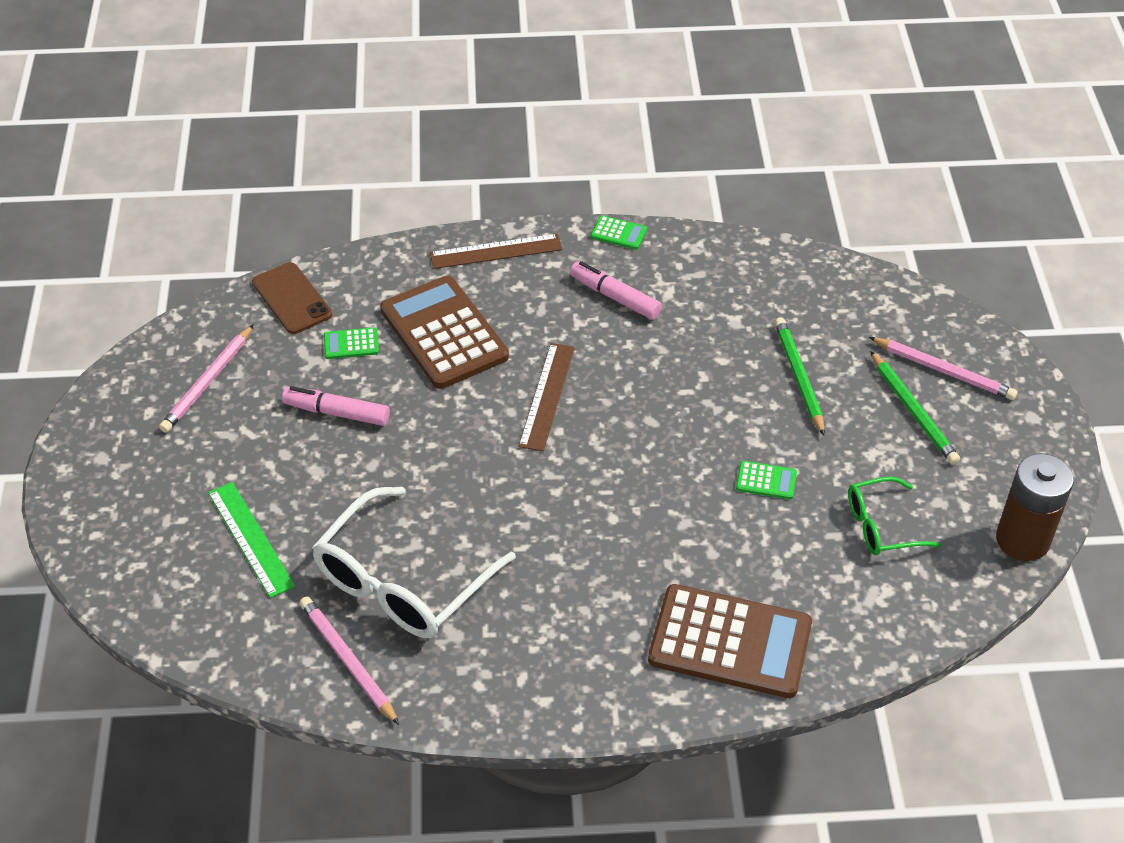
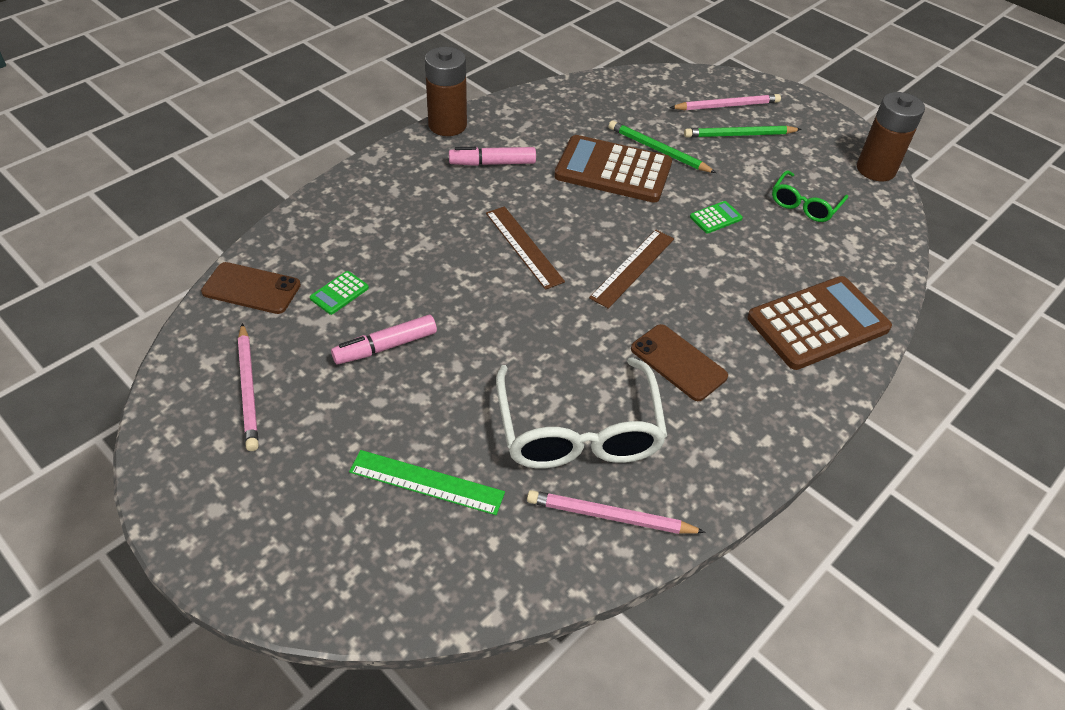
camera: 45 degrees left, 0 degrees up
brown calculator [380,276,509,389] -> brown calculator moved to [554,135,672,203]
brown ruler [430,234,562,269] -> brown ruler moved to [589,230,674,309]
green calculator [591,215,647,250] -> brown battery [425,47,467,136]
green pencil [870,351,960,465] -> green pencil turned 150 degrees clockwise [684,126,802,138]
none -> brown phone [631,324,728,401]

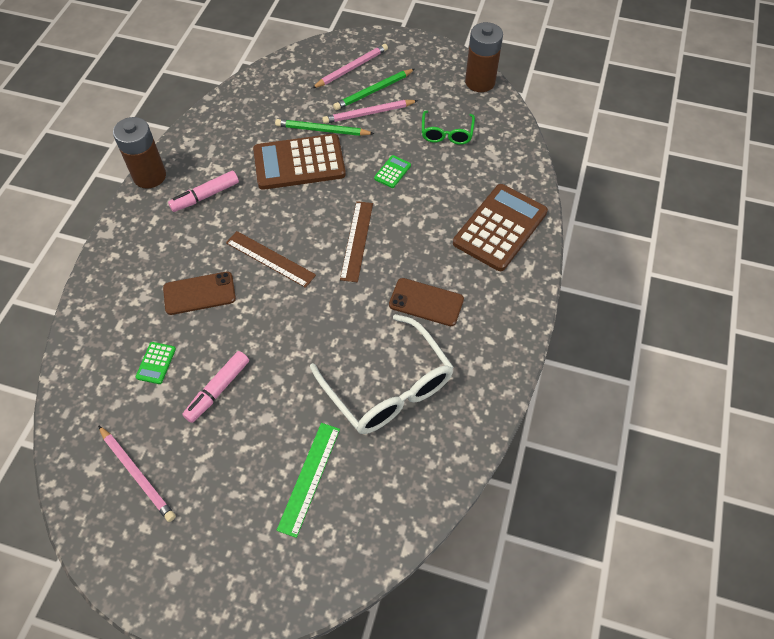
camera: 25 degrees left, 10 degrees up
brown phone [201,262,301,314] -> brown phone moved to [163,271,236,315]
green ruler [349,450,505,515] -> green ruler turned 60 degrees counterclockwise [277,423,340,538]
pink pencil [527,490,705,534] -> pink pencil moved to [322,100,418,124]

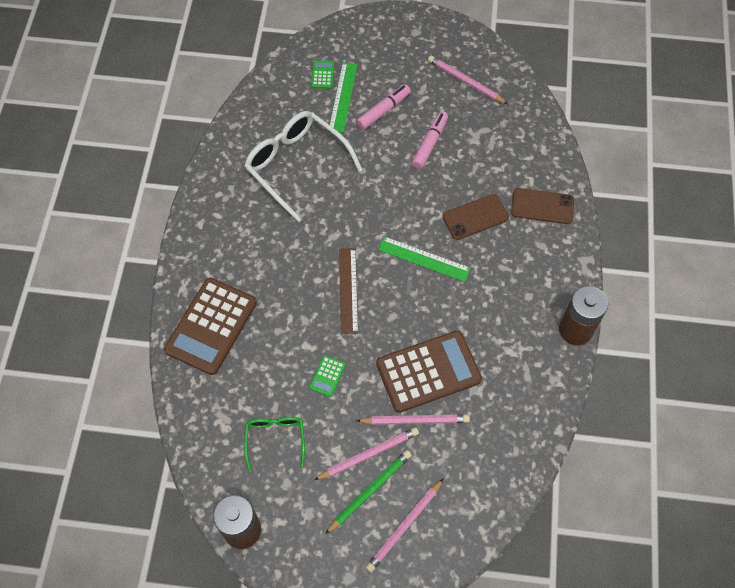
camera: 170 degrees right, 5 degrees up
green calculator [135,342,176,384] -> green calculator moved to [311,60,334,89]
pink marker [168,171,239,212] -> pink marker moved to [356,84,411,130]
brown ruler [226,231,316,288] -> green ruler [378,236,471,282]
green pencil [275,119,375,136] -> pink pencil [356,414,470,425]
brown phone [389,278,464,326] -> brown phone moved to [511,188,574,224]

